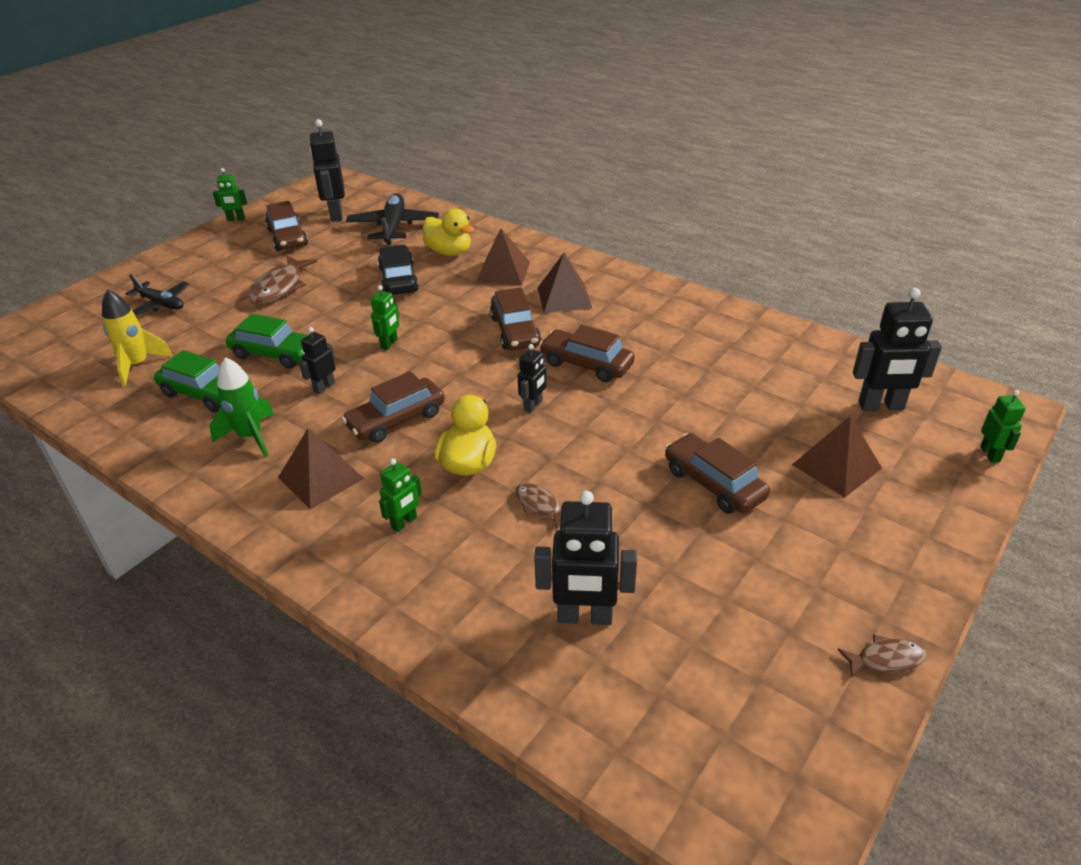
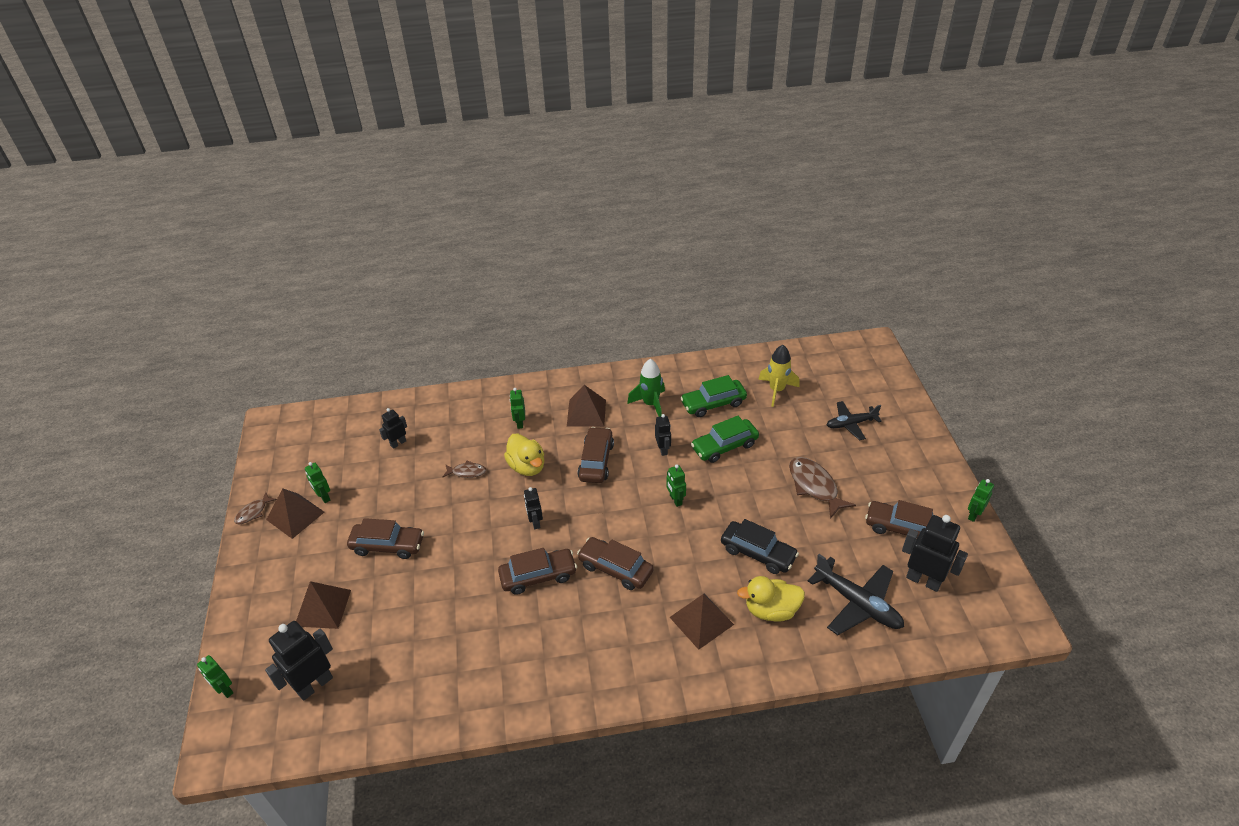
camera: 135 degrees right, 5 degrees up
black robot [534,491,637,625] -> black robot [379,408,407,449], size x0.56
brown pyramid [538,253,592,313] -> brown pyramid moved to [266,489,324,539]
none -> green robot [305,462,330,503]

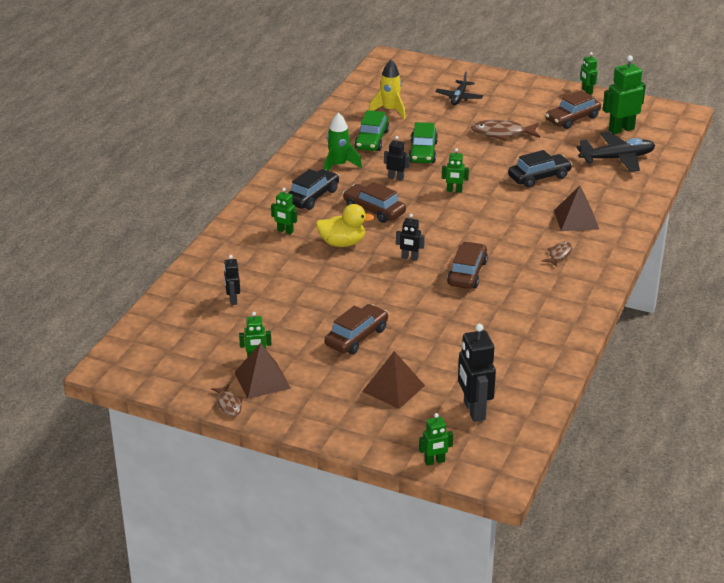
camera: 60 degrees left, 10 degrees down
brown fish [443,460,486,478] -> brown fish moved to [542,242,573,266]
brown pyramid [567,385,606,427] -> black car [288,169,339,210]
brown car [577,537,653,590] -> none
yellow duck [737,576,805,622] -> none
black robot [902,515,968,592] -> green robot [603,55,646,134]

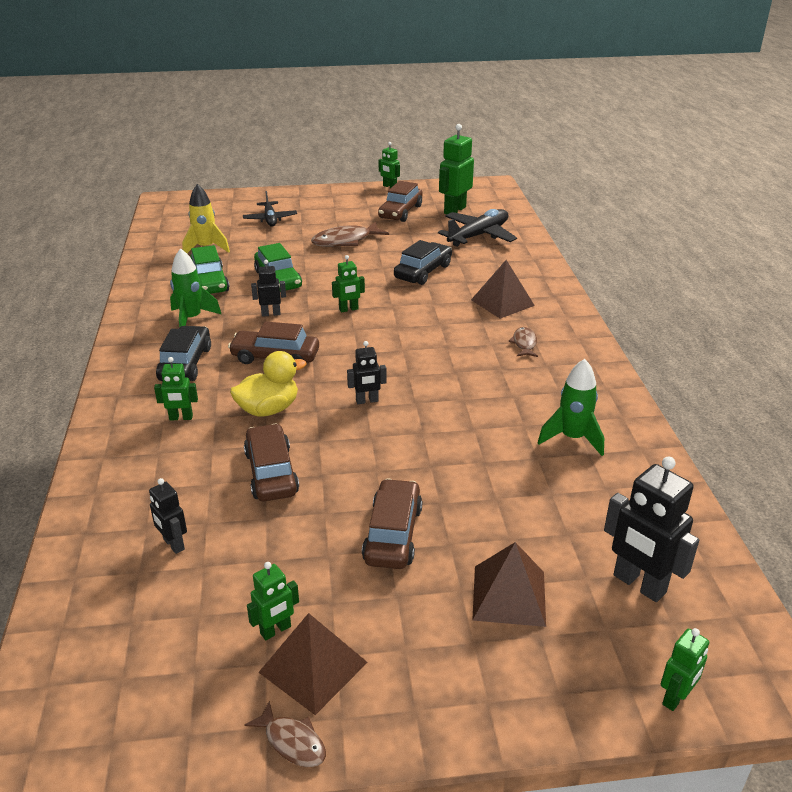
camera: 30 degrees left, 0 degrees up
brown car [447,241,488,289] -> brown car moved to [244,423,299,501]
none -> green rocket [538,359,604,456]

